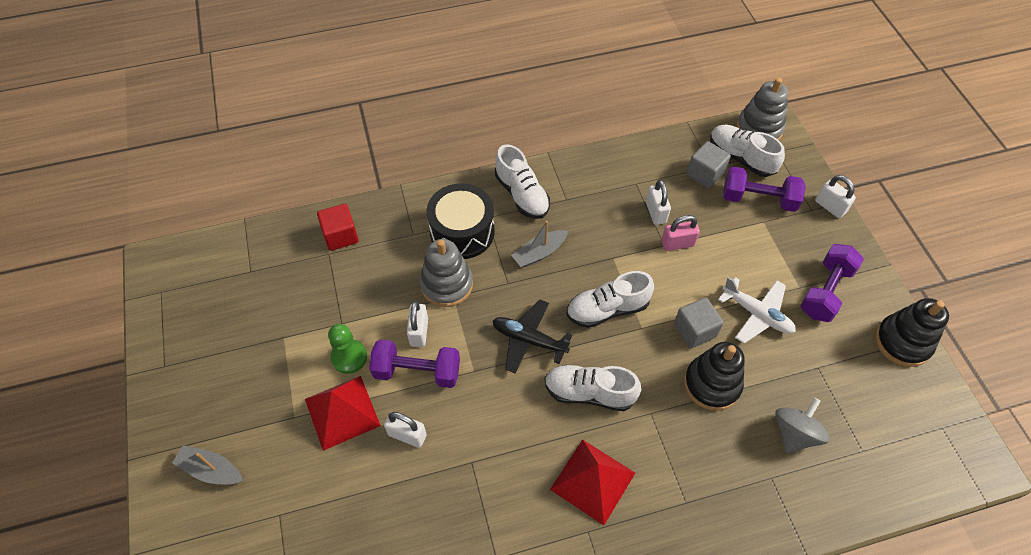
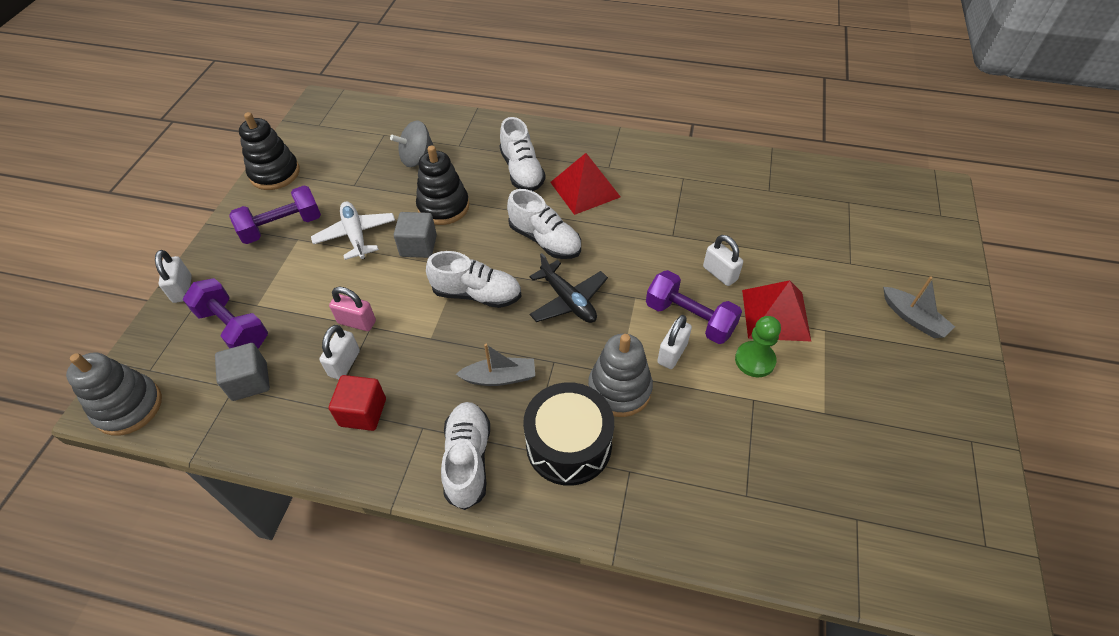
camera: 150 degrees left, 5 degrees down
red cube [317,204,359,251] -> red cube moved to [329,375,386,431]
white shoe [710,125,785,177] -> white shoe moved to [499,117,546,191]

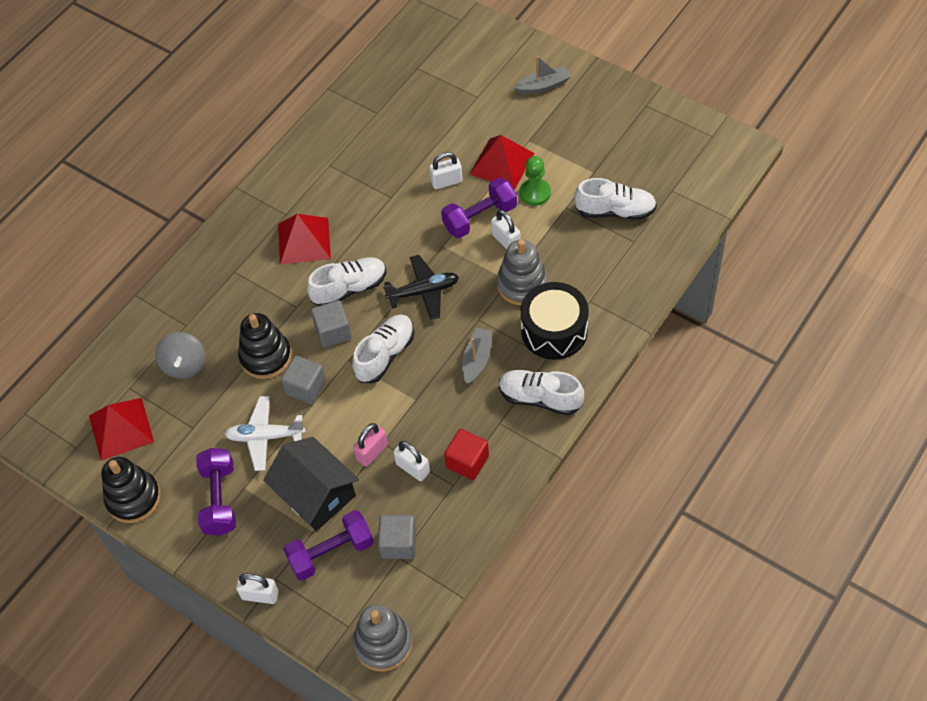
camera: 65 degrees left, 5 degrees up
white shoe [499,117,546,191] -> white shoe moved to [574,178,657,220]
none -> red pyramid [89,398,154,461]
none -> black house [263,437,359,531]
none -> grey cube [311,300,352,348]

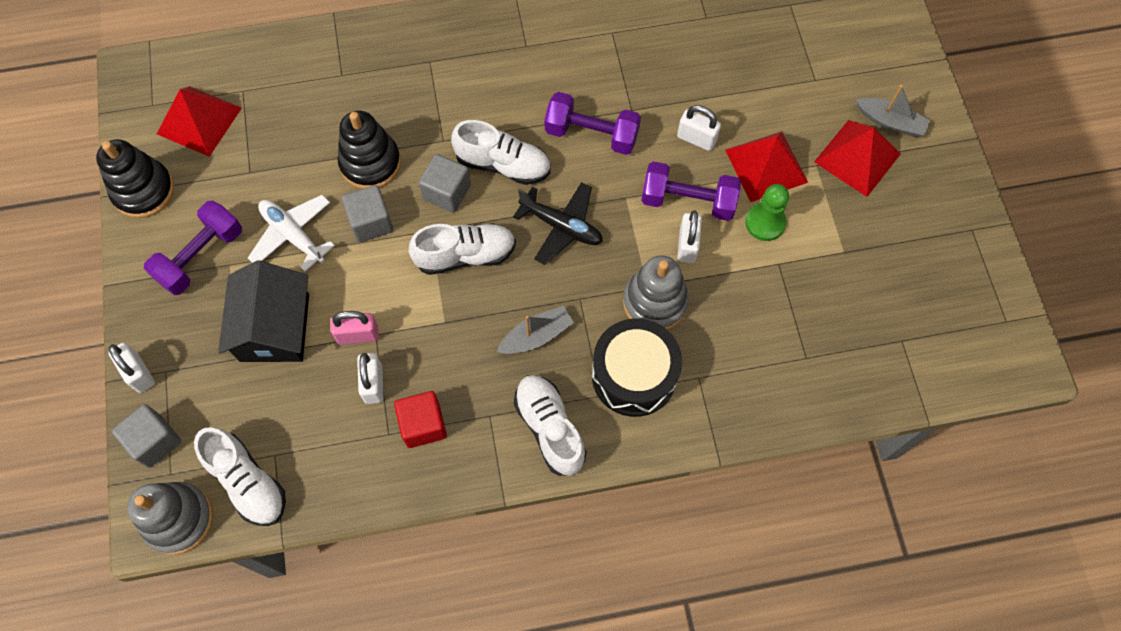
camera: 40 degrees right, 10 degrees up
grey spinning top [155,332,205,379] -> none
red pyramid [278,214,331,265] -> red pyramid moved to [814,120,901,197]
purple dumbbell [283,510,374,581] -> purple dumbbell moved to [544,92,641,155]
grey cube [378,515,416,559] -> grey cube moved to [112,404,181,468]
white shoe [574,178,657,220] -> white shoe moved to [194,427,286,526]

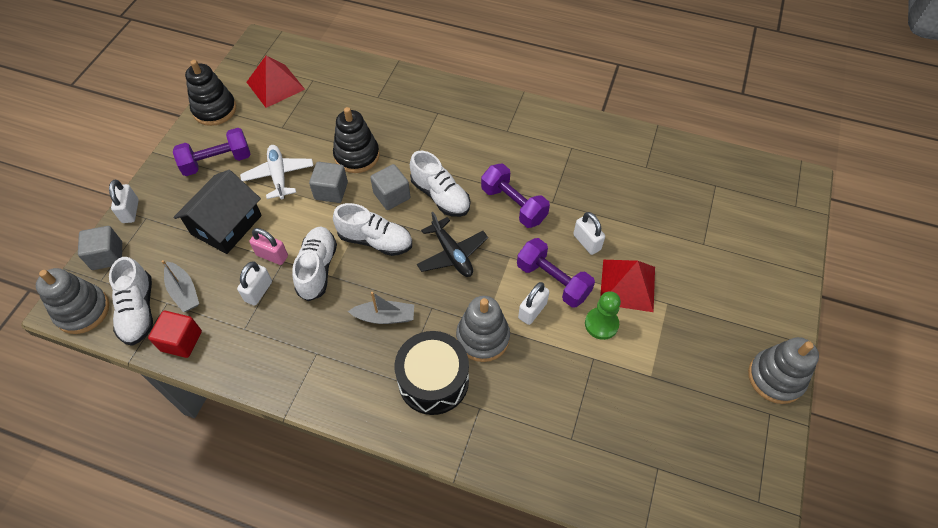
camera: 30 degrees right, 10 degrees down
red cube [394,391,447,448] -> red cube moved to [148,311,202,358]
white shoe [514,375,586,476] -> white shoe moved to [292,227,337,301]
red pyramid [814,120,901,197] -> none
grey boat [856,85,931,137] -> grey boat moved to [161,260,199,312]
none -> grey stacking toy [748,337,819,404]

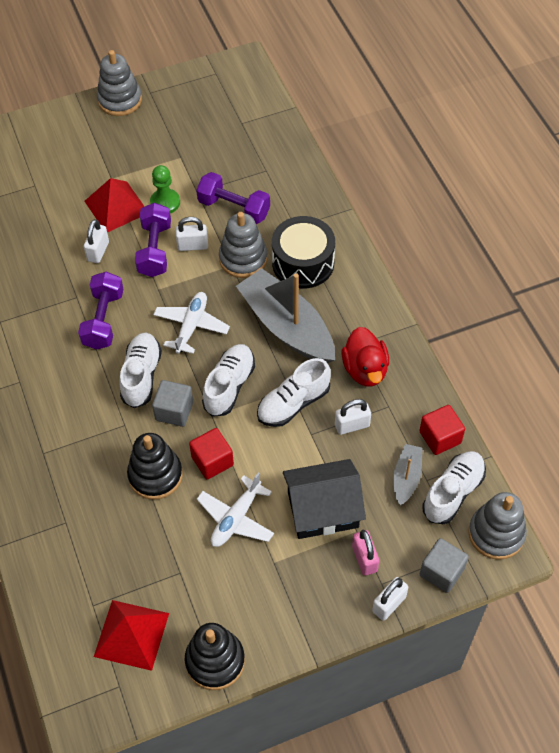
camera: 130 degrees left, 0 degrees up
purple dumbbell [173,128,251,176] -> purple dumbbell moved to [196,172,270,224]
pink padlock [250,228,288,265] -> pink padlock moved to [352,530,379,576]
grey cube [309,162,348,203] -> red cube [189,428,234,479]
white shoe [333,203,412,256] -> white shoe turned 45 degrees clockwise [202,344,255,417]
grey boat [348,292,414,324] -> grey boat [236,268,335,363], size x2.08
black plane [417,212,488,277] -> white plane [153,292,230,354]
none -> red duck [342,327,389,386]

